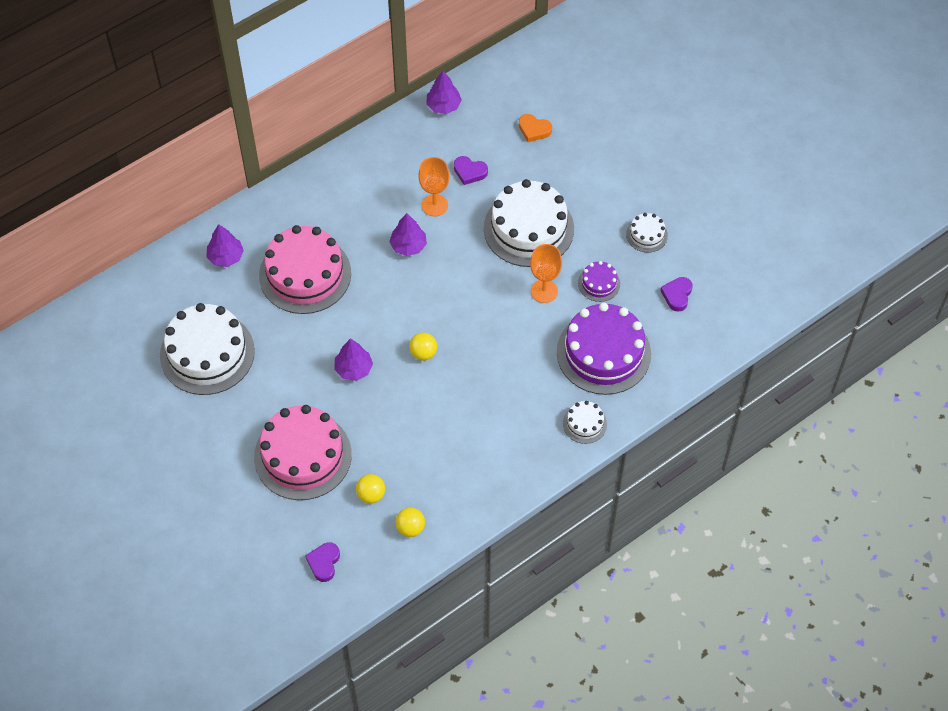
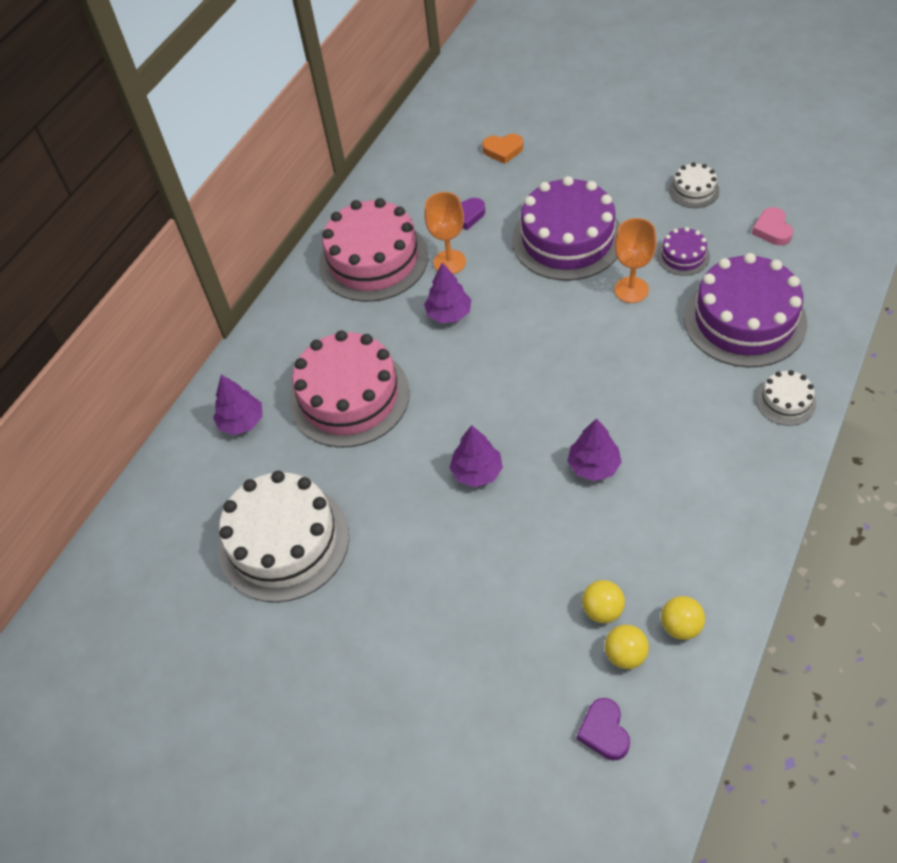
camera: 20 degrees left, 5 degrees down
pink cake [254,405,352,500] -> pink cake moved to [319,198,428,302]
yellow ball [409,332,437,361] -> yellow ball moved to [605,625,649,669]
purple tree [426,71,462,114] -> purple tree moved to [567,418,622,481]
white cake [484,179,574,267] -> purple cake [512,176,620,281]
purple heart [660,277,693,312] -> pink heart [752,207,793,246]

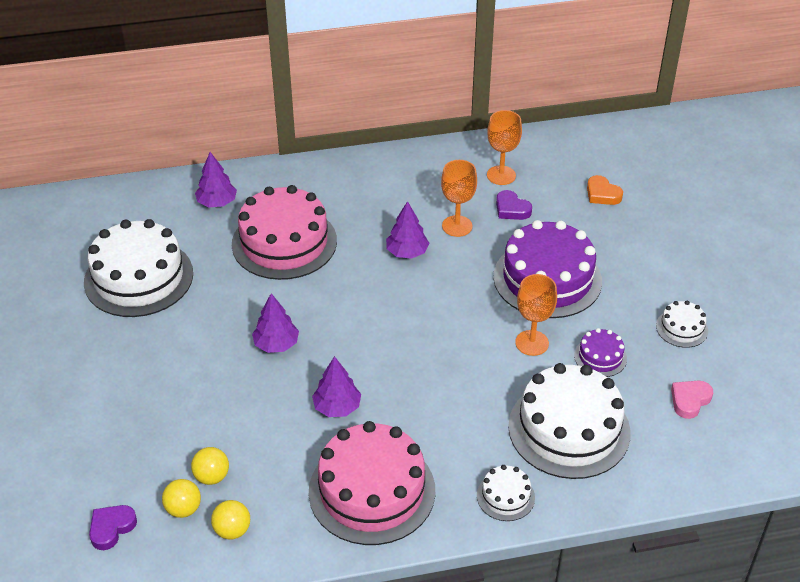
camera: 45 degrees right, 10 degrees down
pink cake [319,198,428,302] -> pink cake moved to [309,421,435,545]
purple cake [684,253,807,367] -> white cake [508,363,631,479]
none -> orange goblet [487,110,522,185]

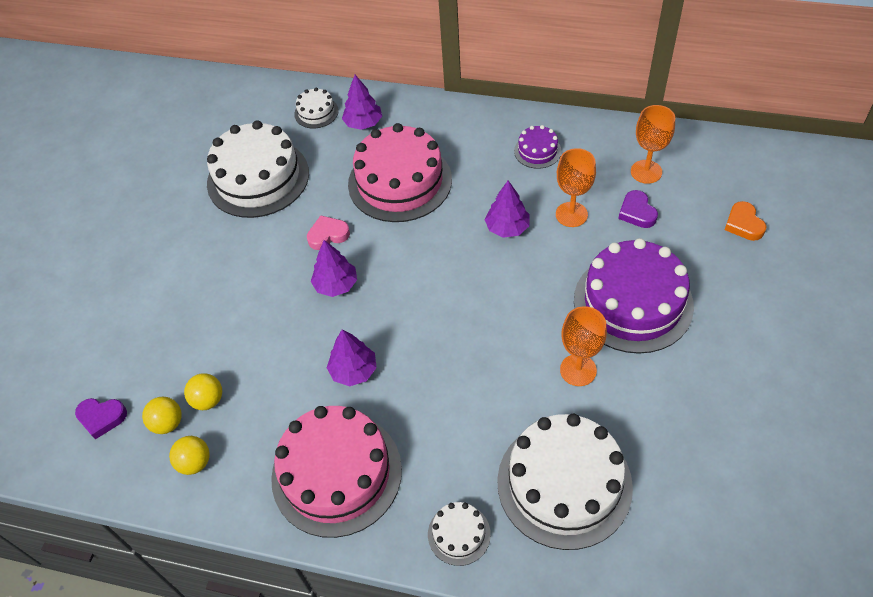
camera: 30 degrees right, 10 degrees up
purple heart [89,505,137,550] -> purple heart turned 150 degrees counterclockwise [75,398,127,439]
purple cake [574,328,627,377] -> purple cake moved to [514,125,561,169]
white cake [656,301,708,348] -> white cake moved to [294,88,339,128]
pink heart [671,381,713,419] -> pink heart moved to [307,215,350,250]

